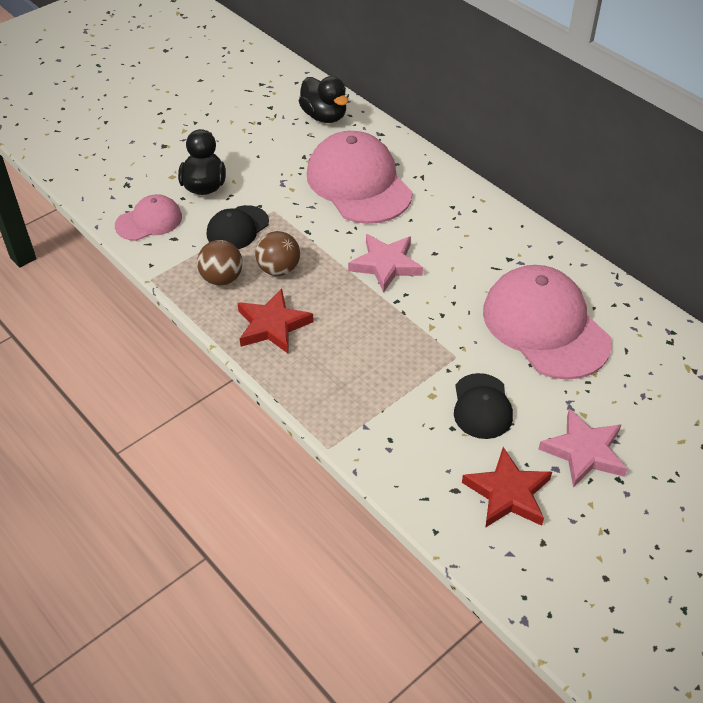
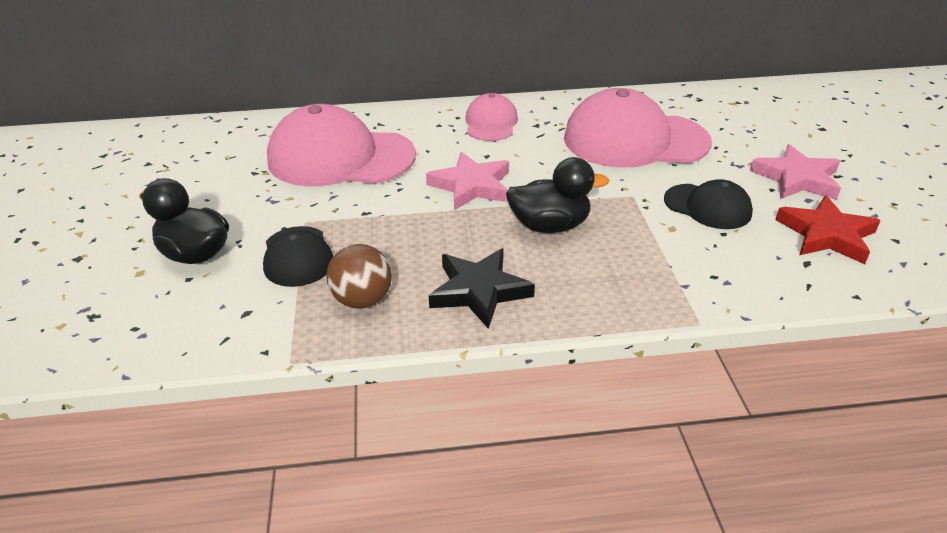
camera: 55 degrees left, 10 degrees down
pink cap [115,194,182,241] -> pink cap moved to [465,93,518,141]
red star [237,289,314,353] -> black star [429,248,535,329]
brown ball [255,231,300,276] -> none
black duck [299,76,348,123] -> black duck moved to [506,157,609,233]

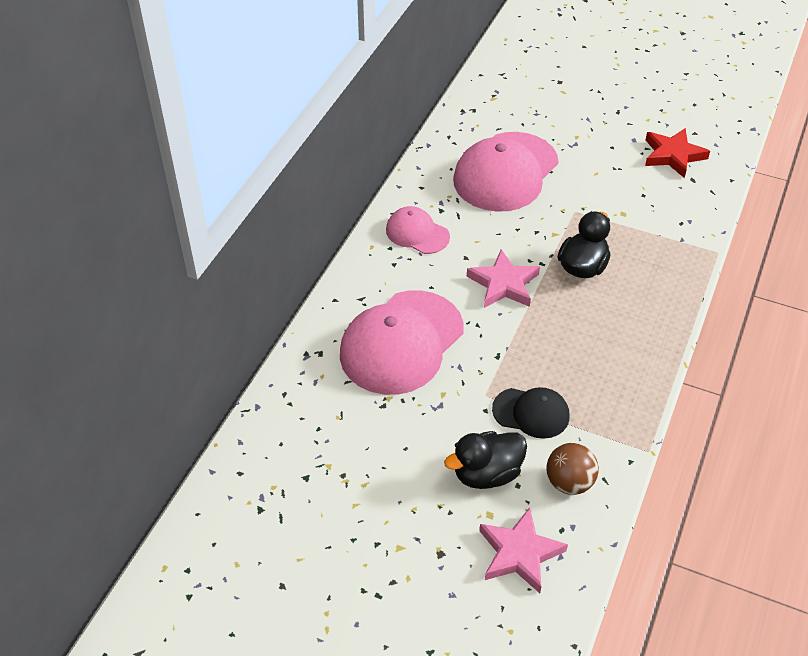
camera: 60 degrees left, 10 degrees up
brown ball [326,244,392,309] -> brown ball moved to [546,443,599,495]
black star [429,248,535,329] -> none
black cap [664,179,753,229] -> none
pink star [750,144,841,200] -> pink star moved to [479,507,568,593]

